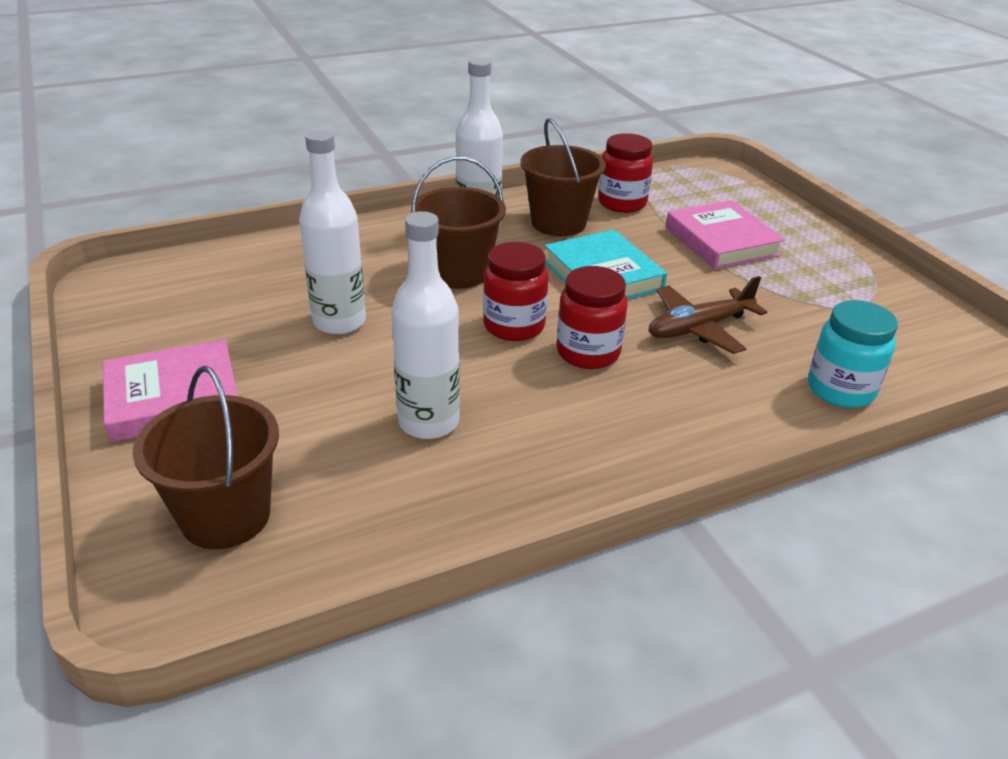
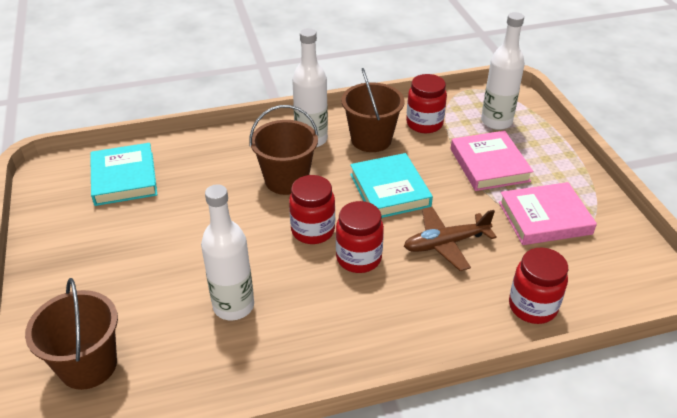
camera: 10 degrees right, 5 degrees up
pink book [103,339,238,442] -> pink book moved to [499,182,597,245]
white bottle [299,129,366,335] -> white bottle moved to [481,12,525,130]
turquoise jar [808,300,898,408] -> red jar [509,248,568,324]
none -> turquoise book [90,143,157,206]

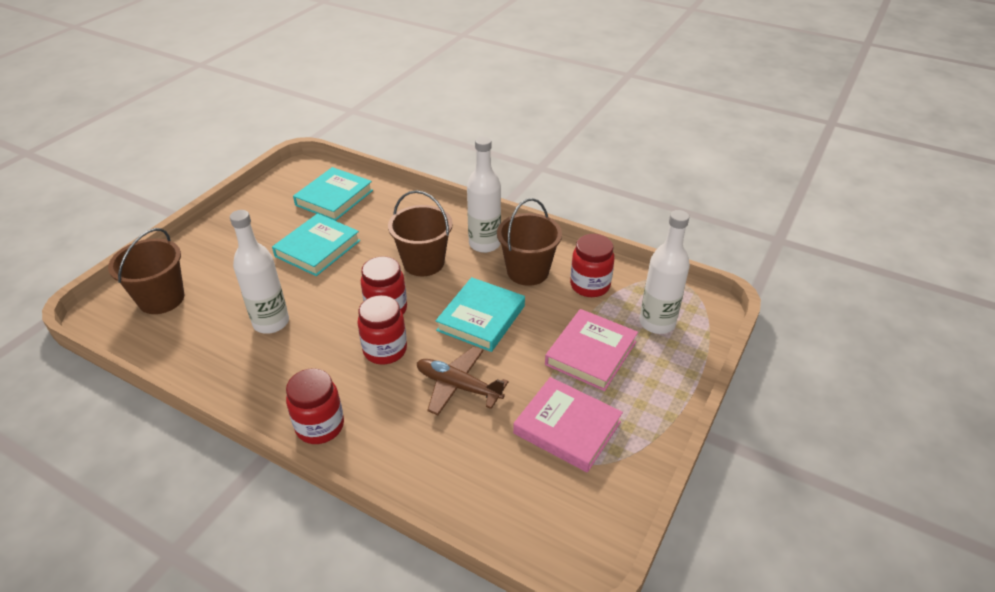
camera: 45 degrees right, 0 degrees up
red jar [509,248,568,324] -> red jar moved to [286,368,344,444]
none -> turquoise book [272,213,360,276]

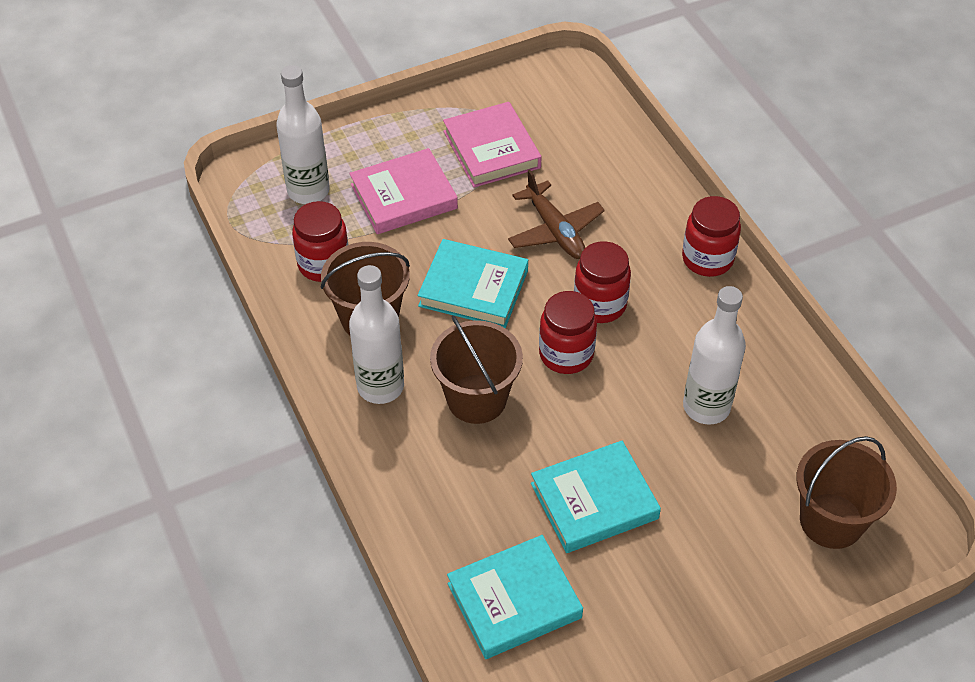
camera: 145 degrees left, 10 degrees up
turquoise book [436,277,525,352] -> turquoise book turned 45 degrees clockwise [417,239,528,328]

